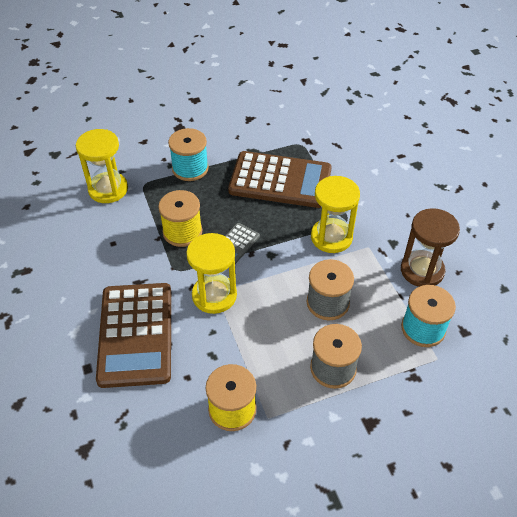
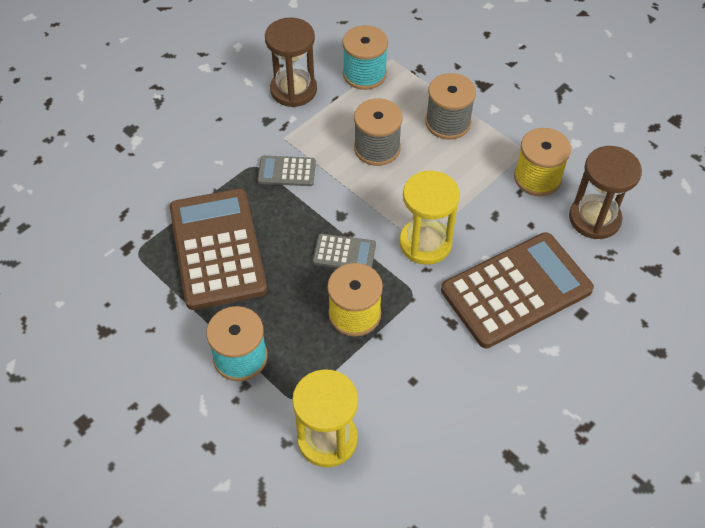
camera: 115 degrees left, 5 degrees up
yellow hourglass [311,176,360,253] -> grey calculator [257,156,316,186]
none -> brown hourglass [569,146,642,239]

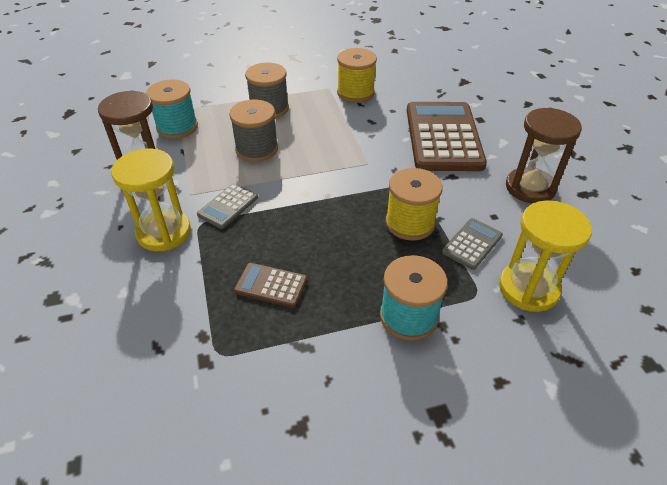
camera: 60 degrees left, 10 degrees down
brown calculator [170,189,267,310] -> brown calculator [234,263,307,308], size x0.45
grey calculator [313,234,376,268] -> grey calculator moved to [442,218,503,270]
yellow hourglass [399,171,460,265] -> yellow hourglass moved to [111,148,191,251]
brown hourglass [569,146,642,239] -> brown hourglass moved to [506,108,582,203]

